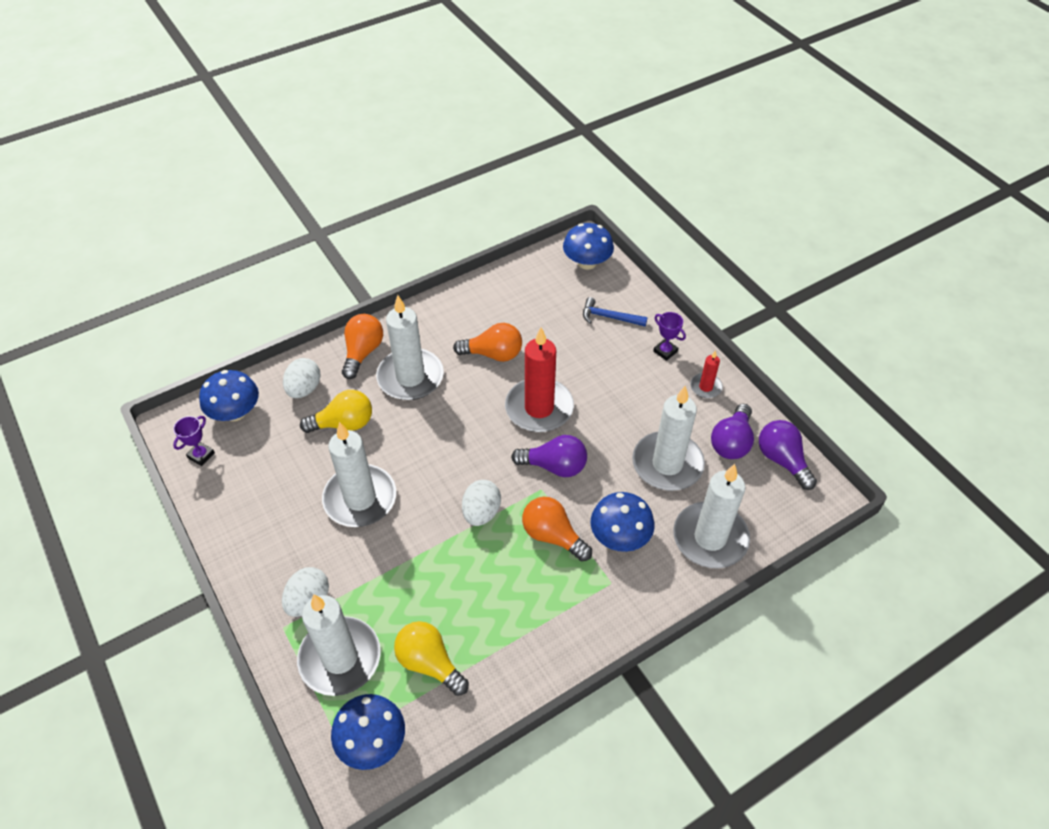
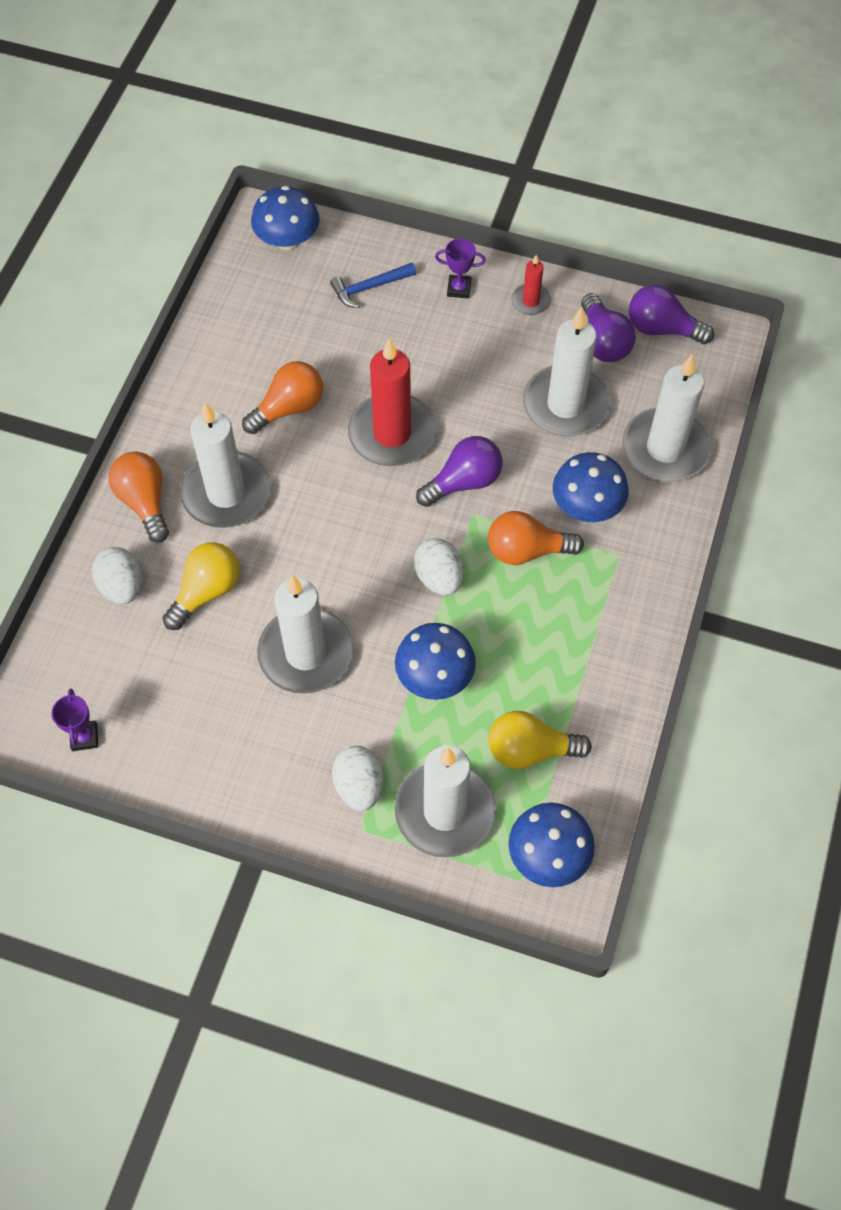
camera: 40 degrees left, 10 degrees up
blue mushroom [199,370,259,421] -> blue mushroom moved to [395,623,476,700]

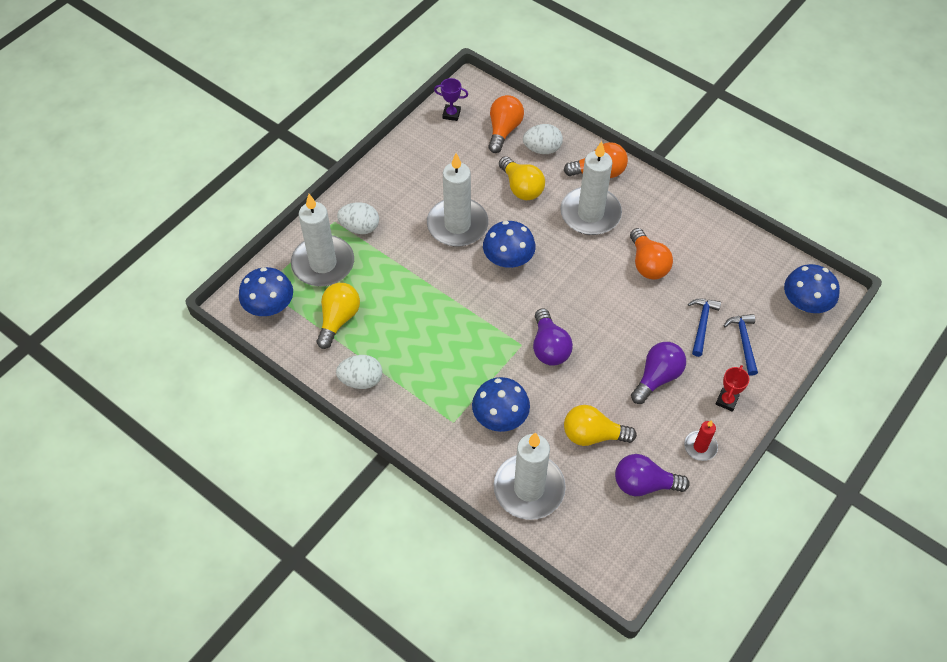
camera: 110 degrees right, 5 degrees down
red candle [348,338,436,466] -> none
blue mushroom [395,623,476,700] -> blue mushroom moved to [483,221,536,268]
white egg [414,538,464,595] -> white egg moved to [336,355,382,389]
purple trophy [435,238,486,298] -> red trophy [716,365,749,412]
orange light bulb [488,511,584,565] -> orange light bulb moved to [488,95,524,153]
white candle [523,307,610,436] -> yellow light bulb [564,405,637,446]
purple light bulb [629,284,714,344] -> purple light bulb moved to [631,342,686,404]
none -> blue hammer [688,298,721,357]

